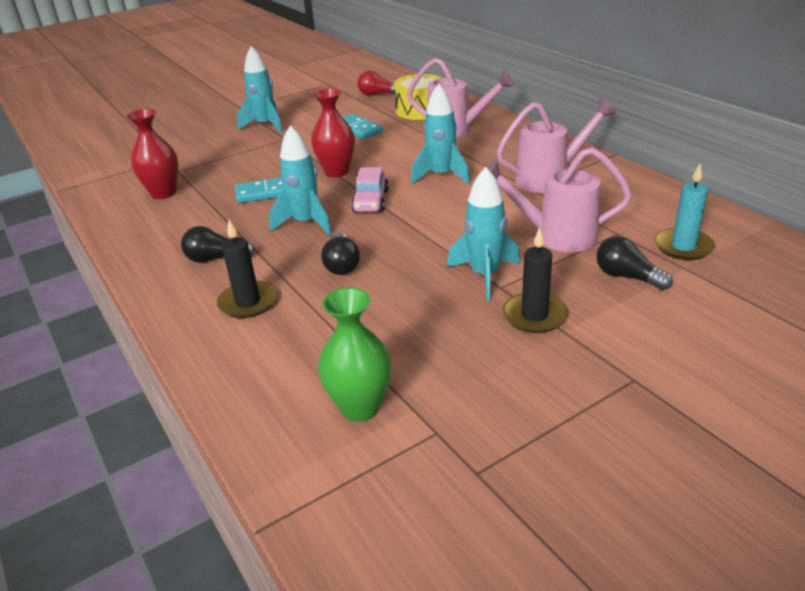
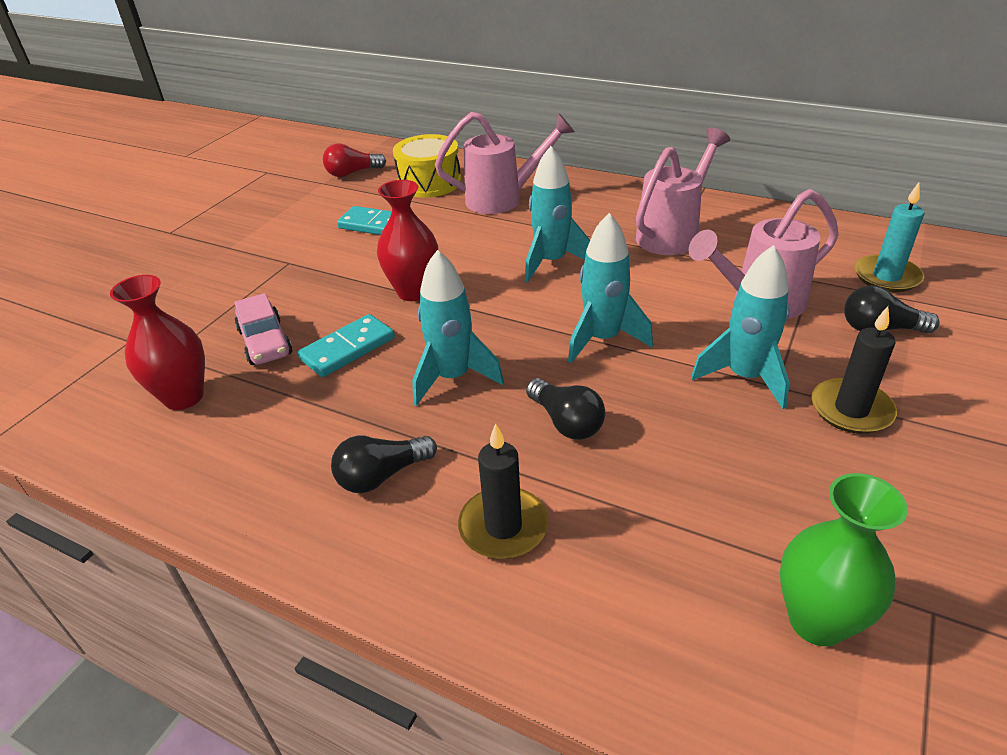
camera: 30 degrees left, 5 degrees up
turquoise rocket [237,46,283,133] -> turquoise rocket moved to [568,213,653,363]
pink car [351,167,389,212] -> pink car moved to [235,293,292,365]

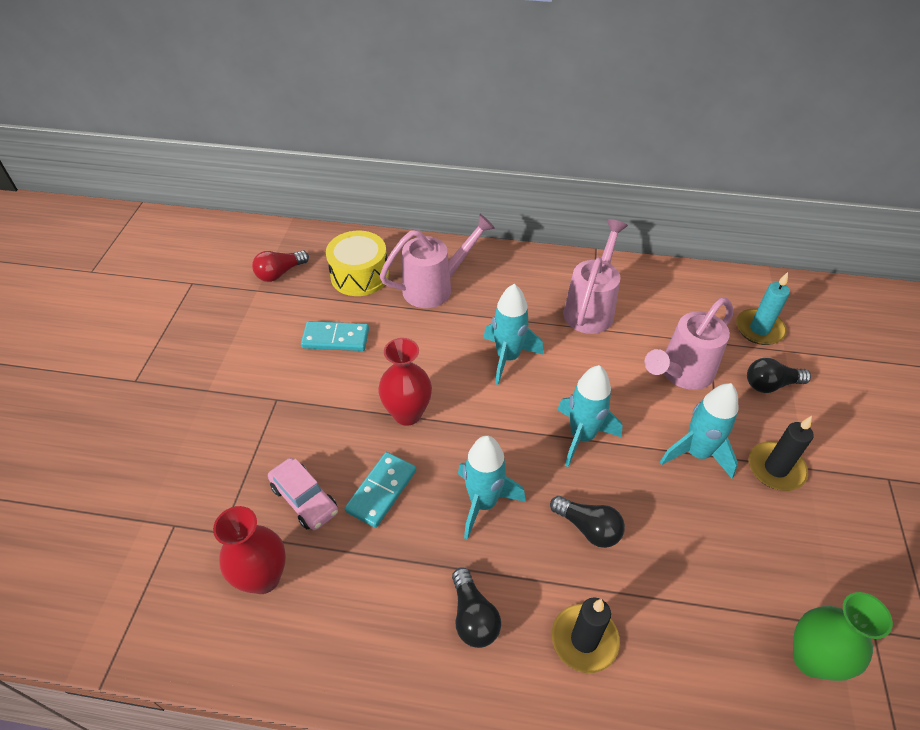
camera: 20 degrees left, 10 degrees up
black light bulb [331,436,437,493] -> black light bulb turned 60 degrees counterclockwise [452,567,501,648]

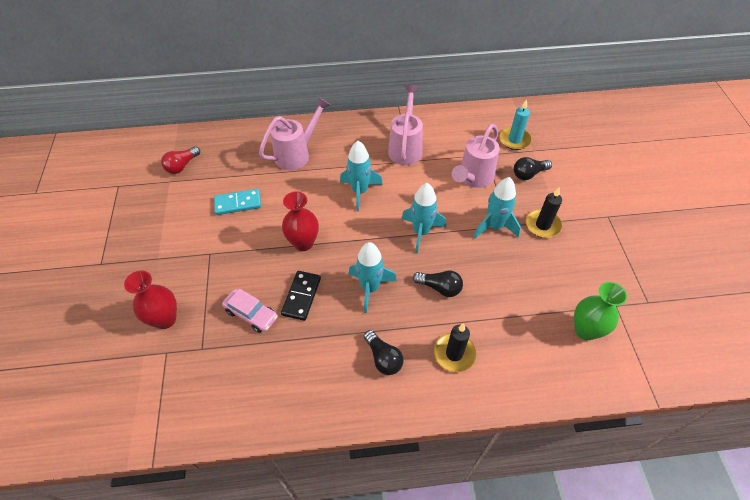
camera: 15 degrees left, 5 degrees up
red vase [213,506,286,594] -> red vase moved to [124,270,177,329]
yellow drum [326,231,389,296] -> none
turquoise domino [345,452,416,528] -> black domino [281,271,321,321]

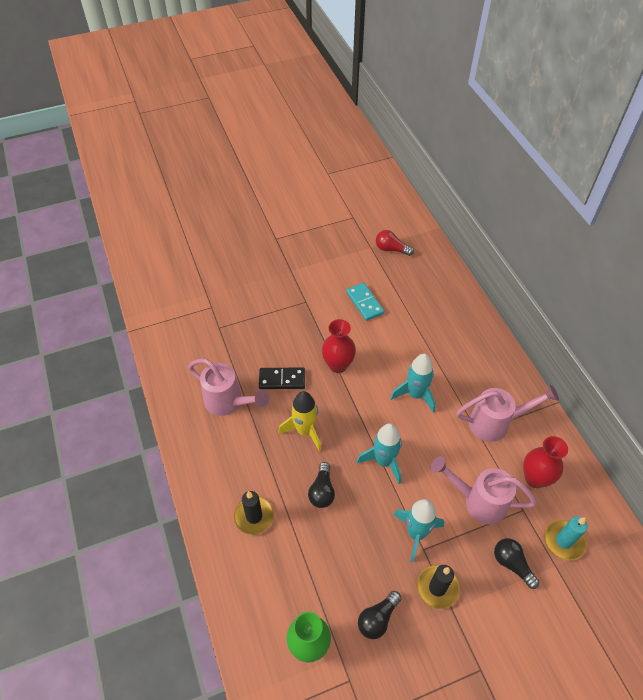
camera: 75 degrees right, 0 degrees up
red vase [124,270,177,329] -> red vase moved to [523,436,568,488]
pink car [222,288,278,333] -> none
pink watering can [259,97,330,170] -> pink watering can moved to [188,358,269,416]
turquoise rocket [349,242,397,313] -> yellow rocket [279,391,321,451]
black light bulb [364,330,403,375] -> black light bulb moved to [358,591,402,639]

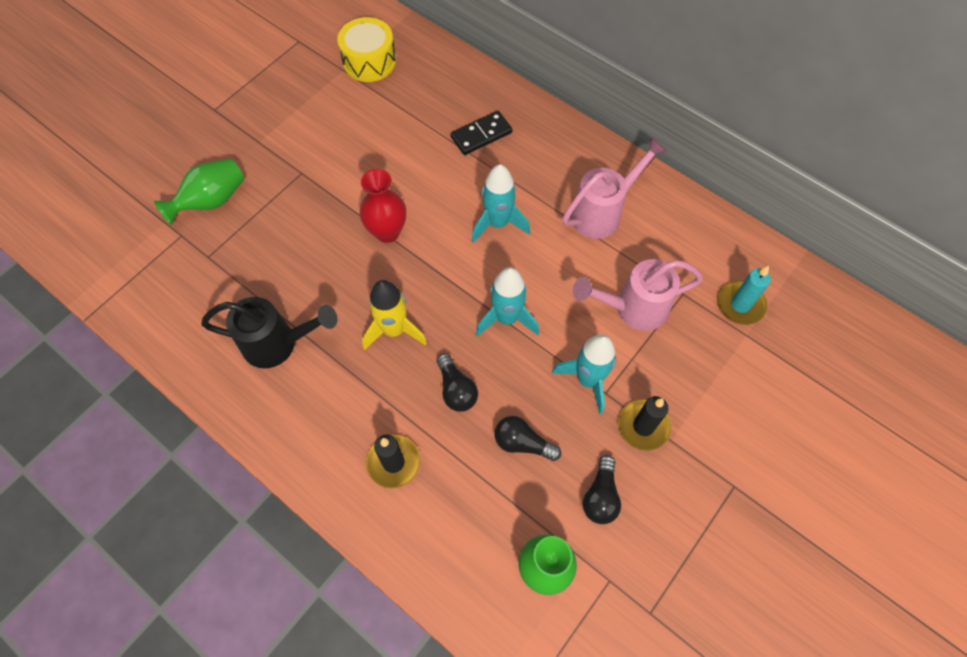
camera: 30 degrees left, 10 degrees up
pink watering can [188,358,269,416] -> black watering can [201,297,338,368]
black domino [259,367,305,389] -> black domino moved to [450,111,512,155]
turquoise domino [346,282,384,321] -> none
red light bulb [376,230,414,256] -> yellow drum [337,17,396,82]
black light bulb [494,538,539,589] -> black light bulb moved to [495,416,561,461]
red vase [523,436,568,488] -> none
none -> green vase [154,158,244,225]

